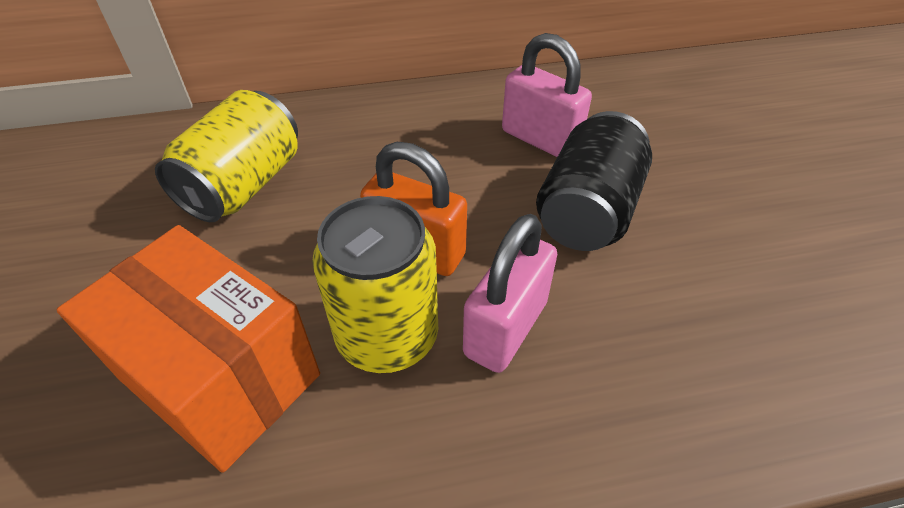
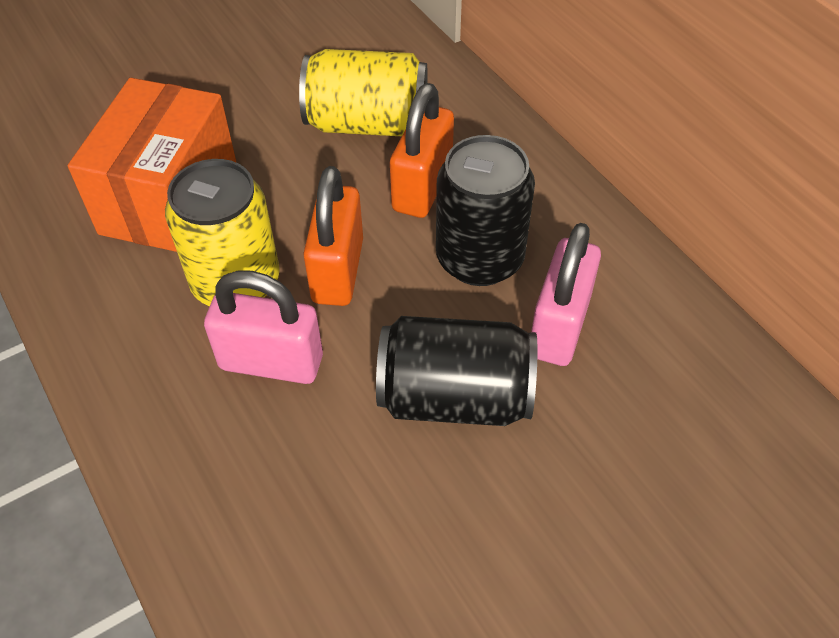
camera: 70 degrees right, 5 degrees up
none -> orange padlock [390,83,454,218]
none -> black can [436,135,535,286]

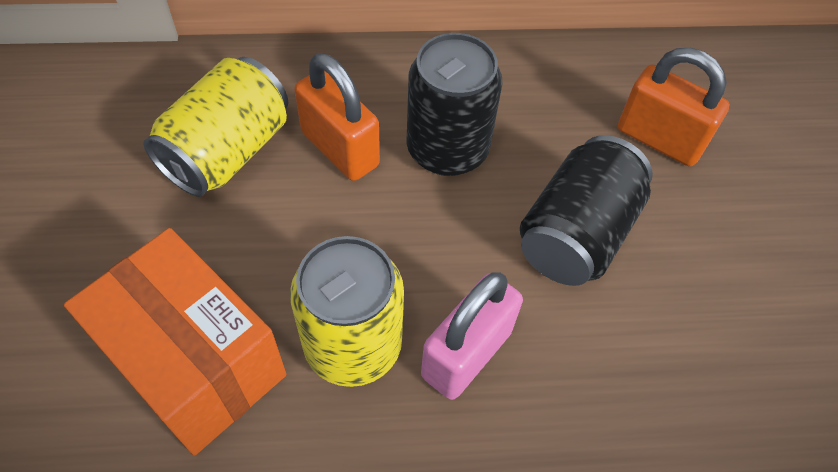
camera: 65 degrees left, 5 degrees up
orange padlock [303,166,363,306] -> orange padlock moved to [618,48,730,166]
pink padlock [531,223,601,366] -> none

